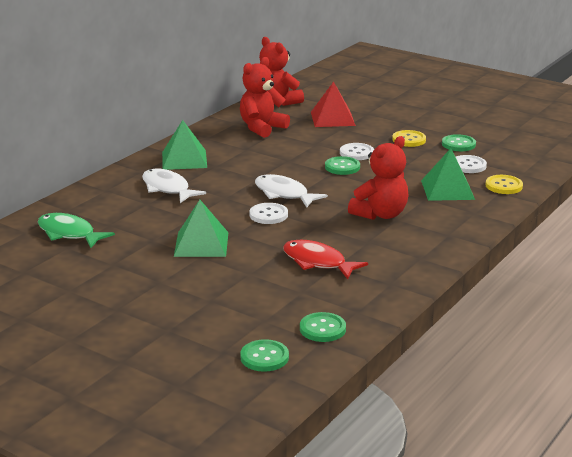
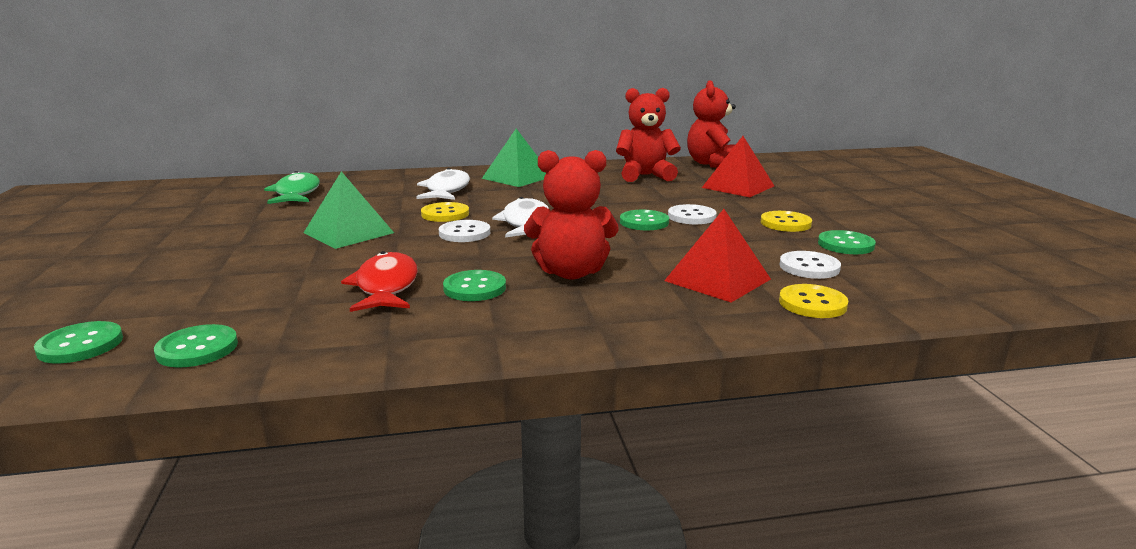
camera: 45 degrees right, 5 degrees down
green pyramid [421,148,475,201] -> red pyramid [664,209,771,303]
none -> yellow button [421,202,469,222]
none -> green button [443,270,506,301]

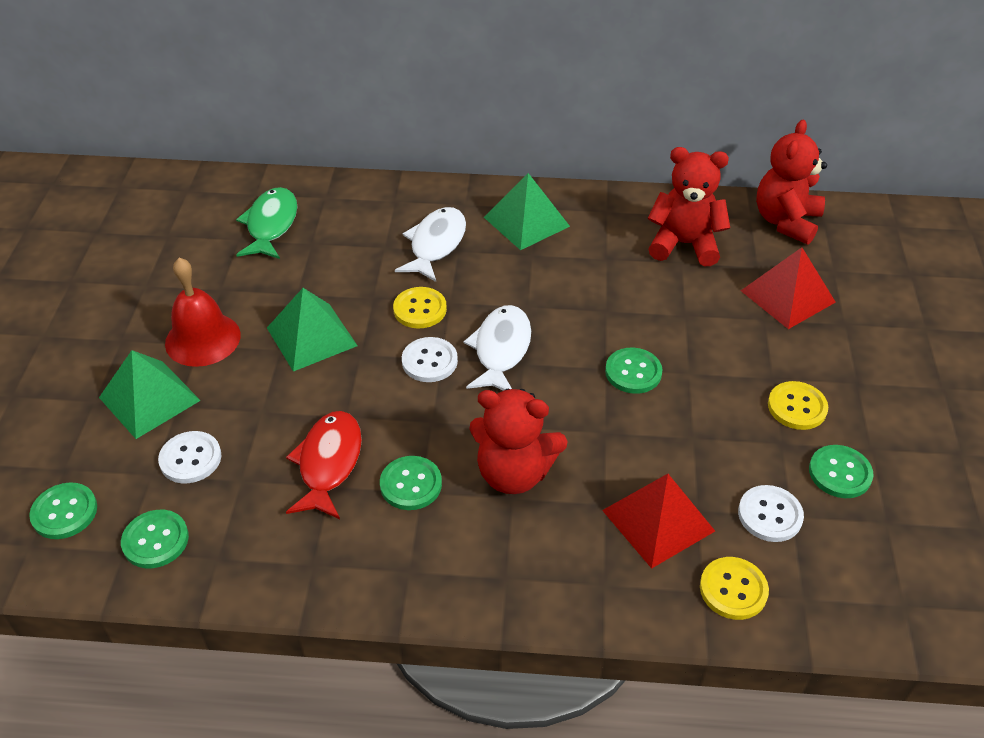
camera: 15 degrees right, 25 degrees up
white button [668,204,717,224] -> white button moved to [158,431,222,484]
none -> green pyramid [99,350,201,439]
none -> red bell [165,258,241,367]

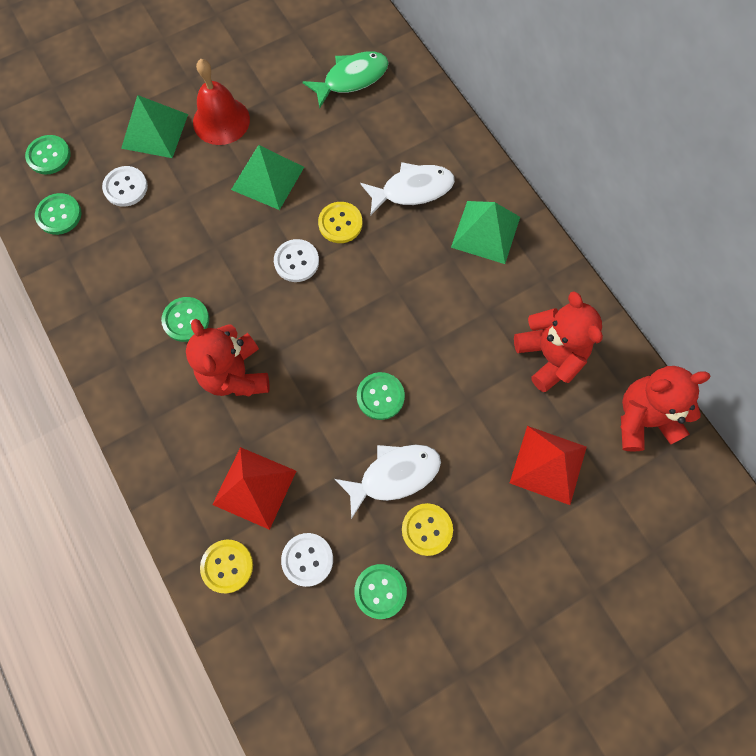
camera: 55 degrees right, 25 degrees up
red fish [286,411,362,519] -> none
white fish [464,305,531,391] -> white fish moved to [335,445,441,519]

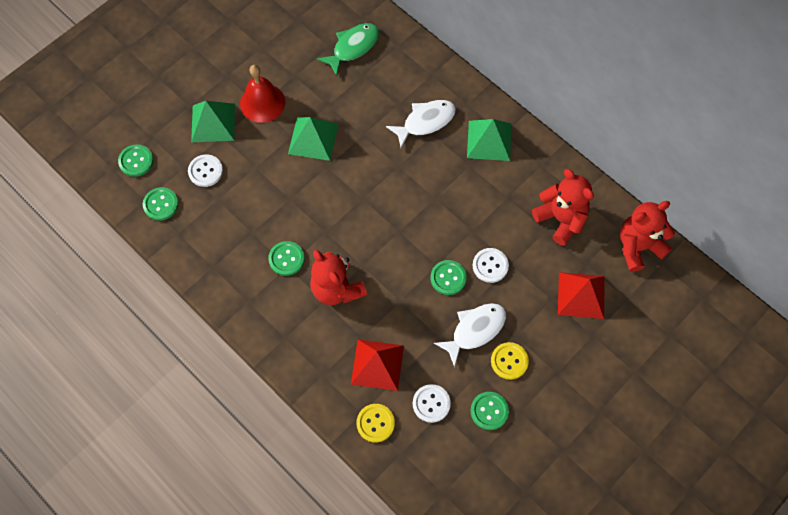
camera: 15 degrees left, 5 degrees down
white button [274,239,319,282] -> white button moved to [473,248,509,283]
yellow button [318,202,362,243] -> none

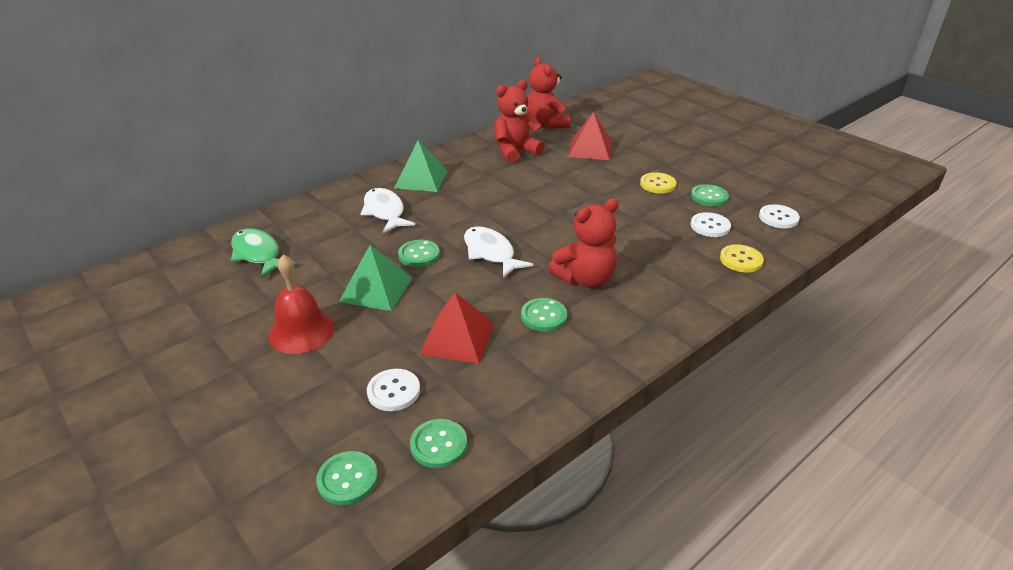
camera: 85 degrees left, 30 degrees down
green pyramid [191,101,235,142] -> none
red pyramid [351,340,404,391] -> red pyramid moved to [419,292,494,364]
green button [430,260,467,295] -> green button moved to [398,240,440,267]
white fish [434,303,506,367] -> white fish moved to [464,226,533,278]
white button [473,248,509,283] -> white button moved to [759,204,800,228]

